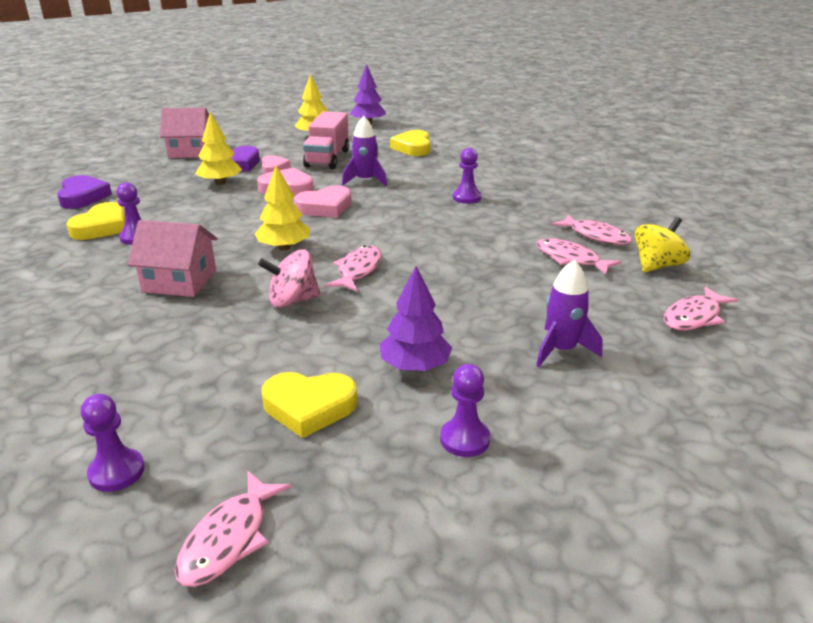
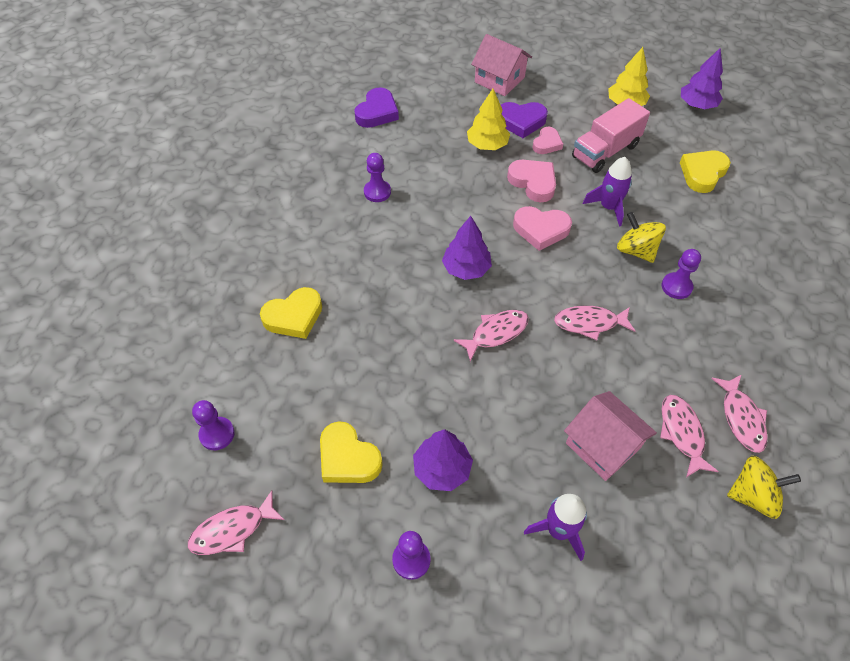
camera: 40 degrees right, 25 degrees up
yellow heart [66,202,125,240] -> yellow heart moved to [260,287,322,339]
pink house [127,220,218,297] -> pink house moved to [564,391,657,481]
yellow tree [255,165,310,251] -> purple tree [442,216,492,280]
pink spinning top [258,250,321,308] -> none
pink fish [664,286,738,331] -> pink fish moved to [554,306,635,340]
none -> yellow spinning top [617,212,666,263]

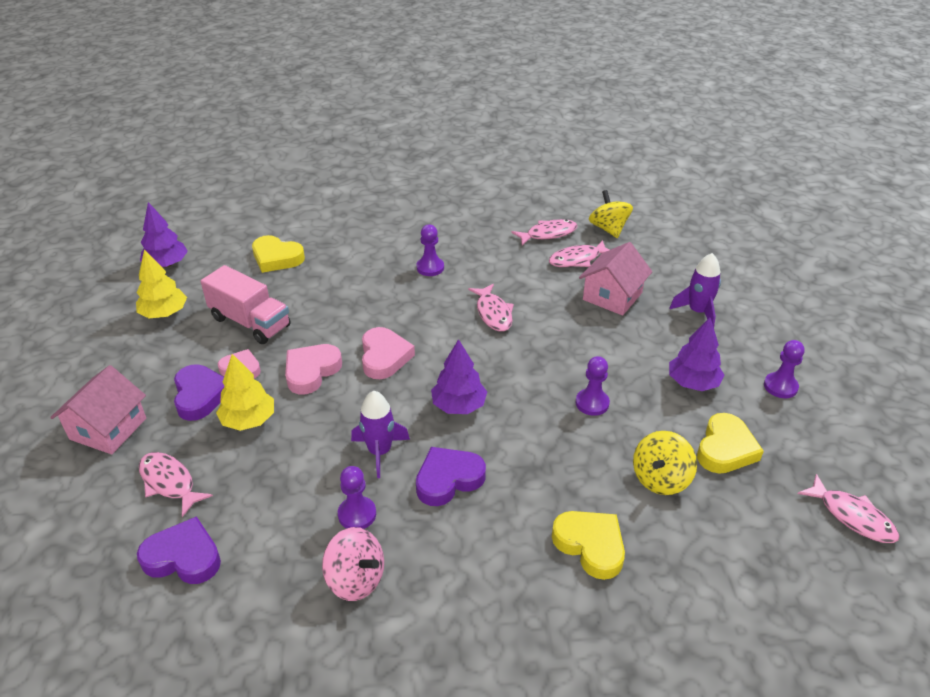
camera: 105 degrees left, 15 degrees down
purple pawn [192,400,235,450] -> purple pawn moved to [576,356,610,416]
pink fish [453,310,529,362] -> pink fish moved to [139,452,213,517]
purple rocket [583,157,632,227] -> purple rocket moved to [351,391,410,478]
yellow spinning top [617,212,666,263] -> yellow spinning top moved to [633,431,697,495]
none -> pink spinning top [322,527,384,601]
none -> purple heart [416,447,486,506]

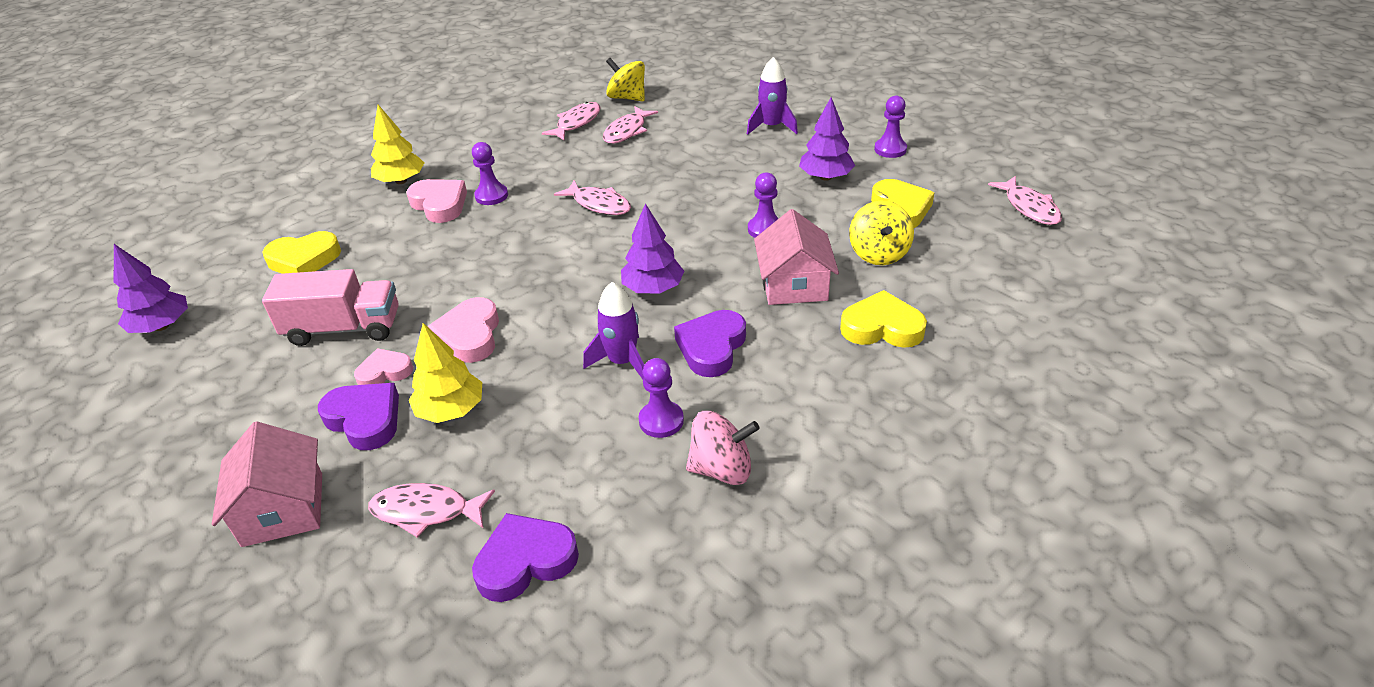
camera: 35 degrees left, 0 degrees up
yellow tree [136,249,187,318] -> yellow tree moved to [371,105,424,184]
pink heart [362,327,415,379] -> pink heart moved to [407,179,467,223]
pink house [579,242,652,316] -> pink house moved to [754,209,839,305]
pink fish [798,474,899,543] -> pink fish turned 60 degrees clockwise [988,176,1062,225]

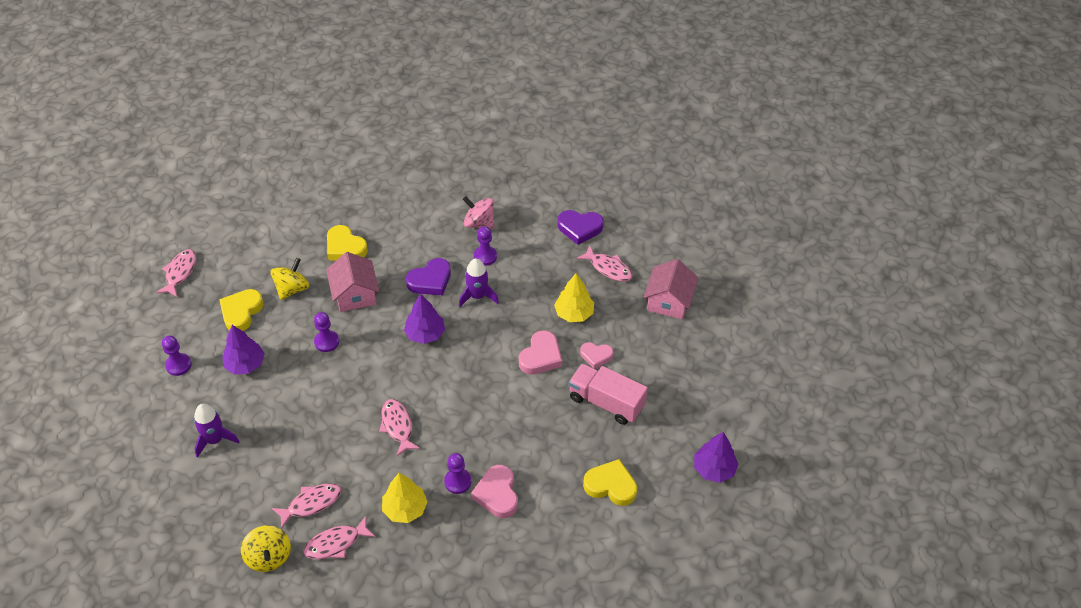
camera: 150 degrees left, 10 degrees up
purple heart [318,383,399,450] -> none
yellow tree [371,105,424,184] -> yellow tree moved to [382,473,428,523]
pink house [754,209,839,305] -> pink house turned 45 degrees counterclockwise [326,252,379,312]

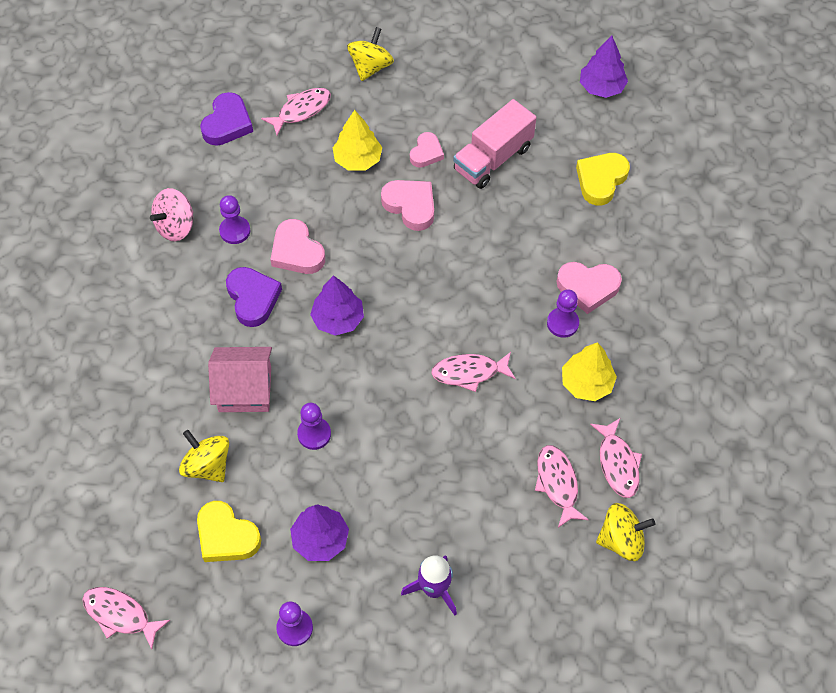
camera: 75 degrees left, 10 degrees up
yellow heart [327,225,368,260] -> none
purple rocket [459,258,499,307] -> pink heart [270,219,325,274]
pink house [644,259,698,319] -> yellow spinning top [347,27,394,81]

